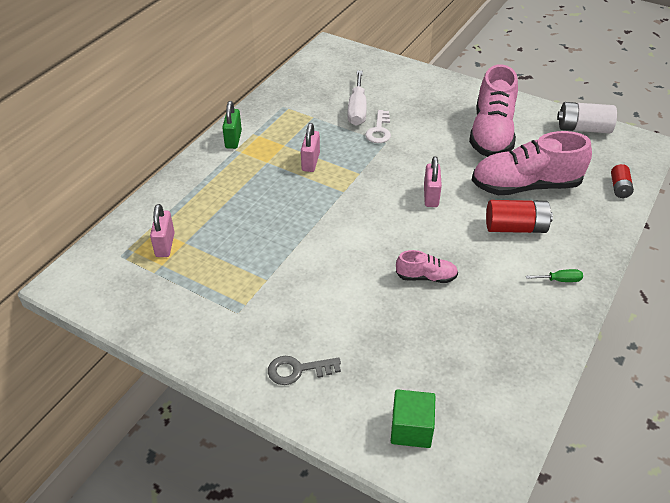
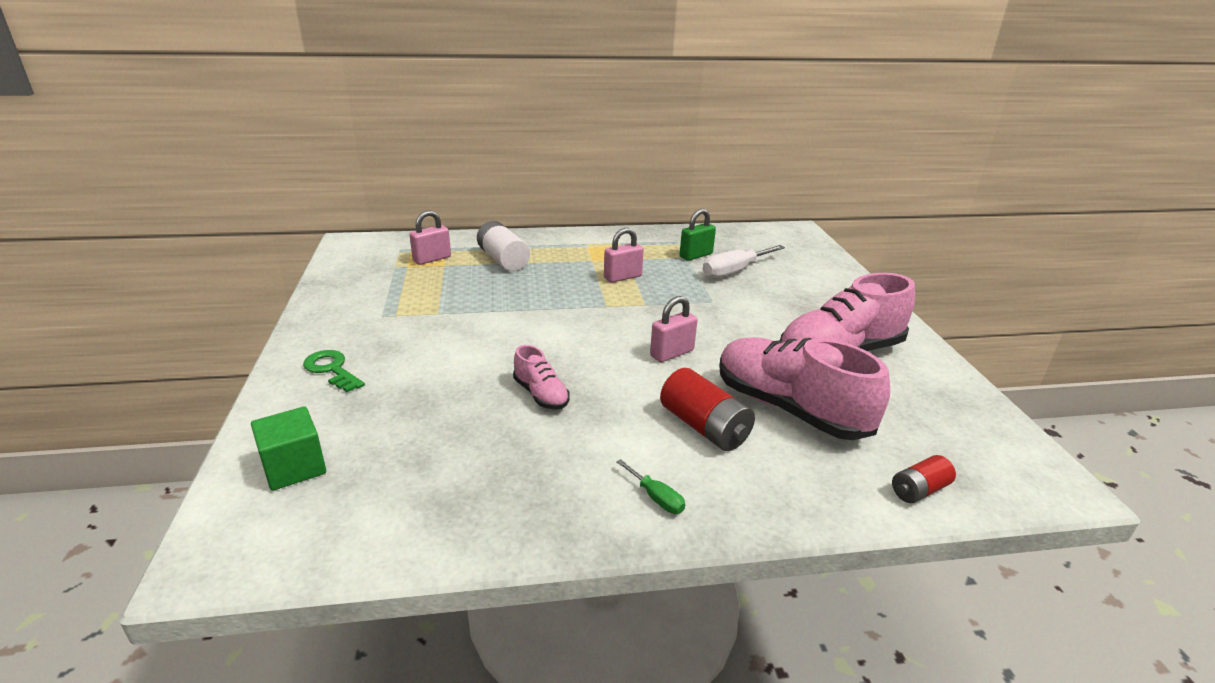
camera: 50 degrees right, 15 degrees down
green padlock [222,101,242,149] -> green padlock moved to [680,209,716,261]
grey key [268,356,341,385] -> green key [303,350,365,392]
white key [365,110,391,143] -> none
white battery [557,102,617,133] -> white battery moved to [477,221,530,271]

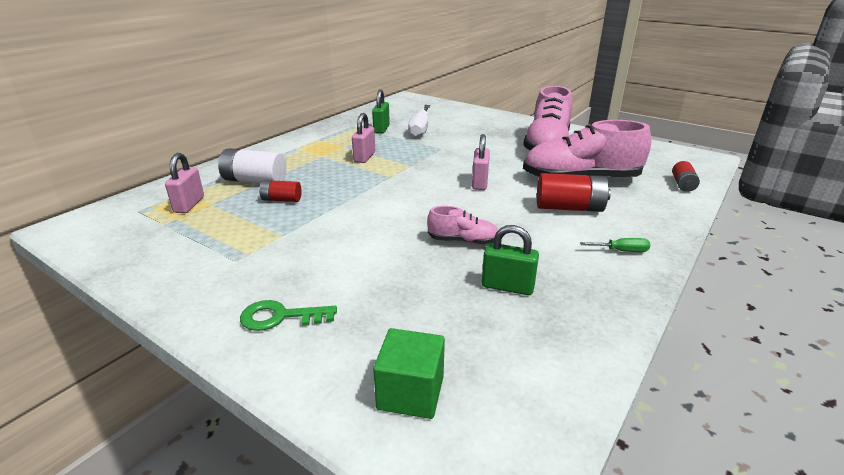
camera: 45 degrees left, 0 degrees up
none -> red battery [259,180,302,202]
none -> green padlock [482,225,539,295]

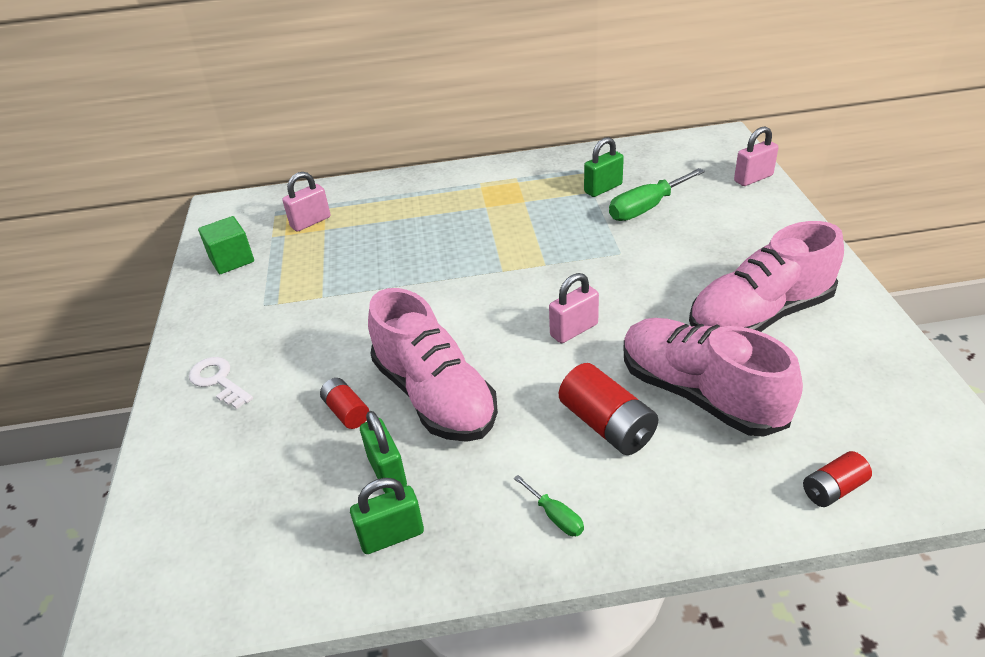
camera: 50 degrees right, 10 degrees up
white battery [218,148,287,184] -> none
green key [240,300,337,331] -> white key [189,357,253,409]
red battery [259,180,302,202] -> red battery moved to [320,378,369,429]
pink padlock [352,113,375,163] -> pink padlock moved to [734,126,778,186]
green cube [373,328,445,419] -> green cube moved to [198,216,254,274]
white screwdriver [408,105,430,137] -> green screwdriver [609,168,705,221]
pink shoe [427,206,498,245] -> pink shoe [368,288,498,442], size x2.09
none -> green padlock [350,478,424,554]

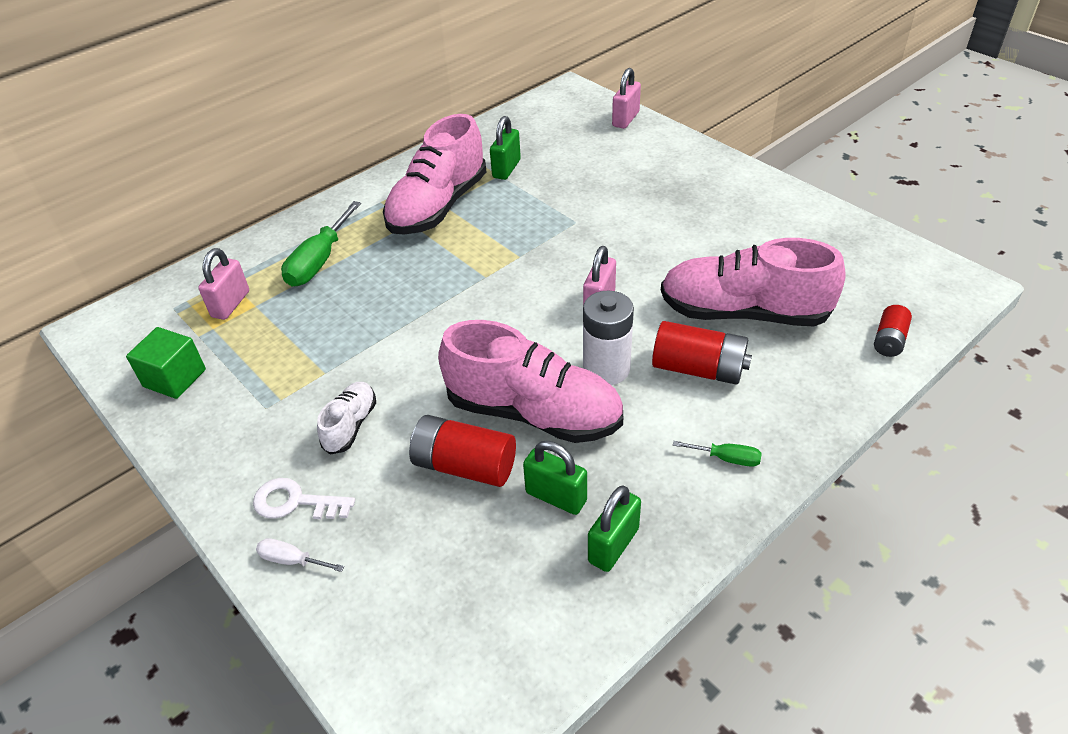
camera: 35 degrees left, 5 degrees up
red battery [320,378,369,429] -> red battery [409,415,516,487], size x1.69
green screwdriver [609,168,705,221] -> green screwdriver moved to [281,201,361,287]
pink shoe [689,221,844,332] -> pink shoe moved to [383,114,486,235]
none -> white screwdriver [256,538,344,572]
none -> white shoe [317,382,376,455]
none -> white battery [583,290,634,385]

